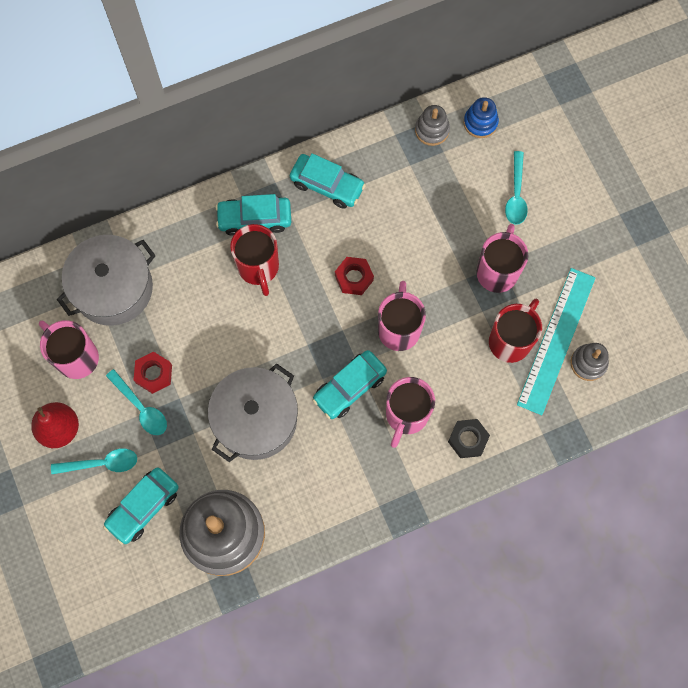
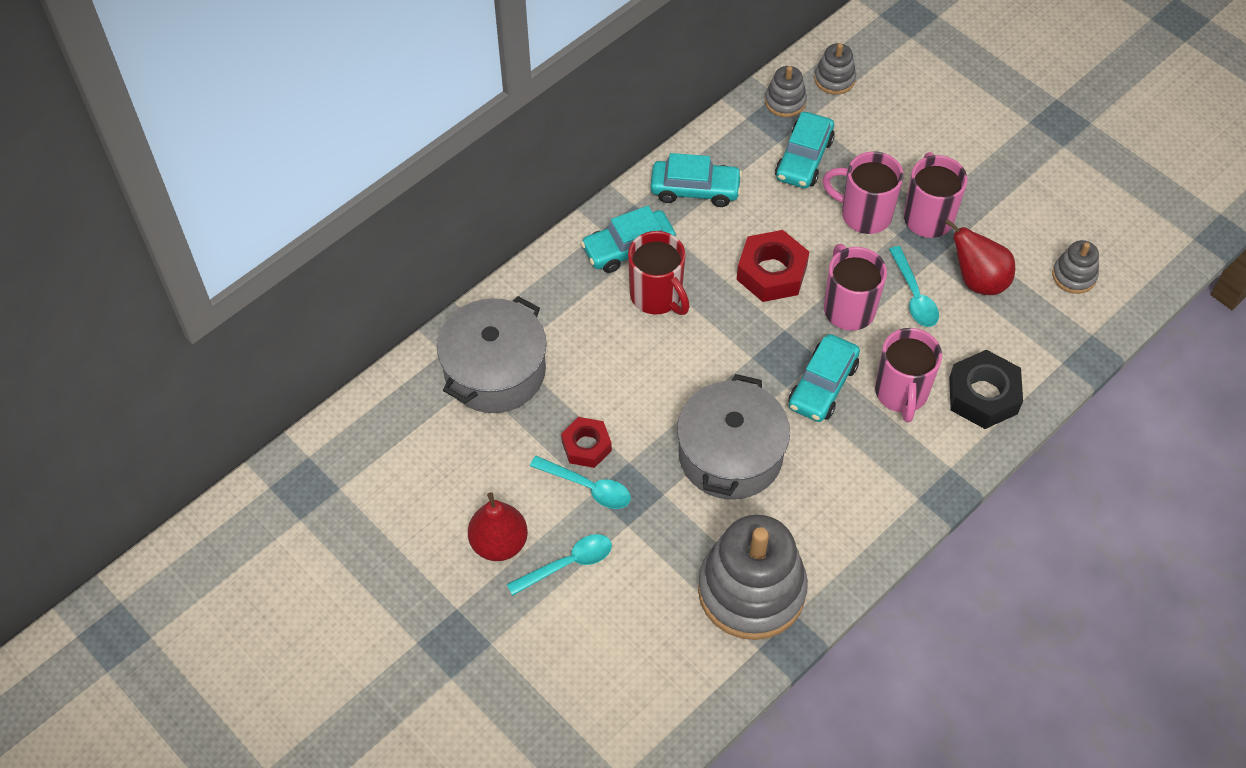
camera: 20 degrees left, 15 degrees down
pink mug [39,320,99,379] -> pink mug moved to [823,151,904,234]
turquoise car [103,468,179,545] -> turquoise car moved to [775,112,835,188]
red nut [335,257,374,295] -> red nut [737,230,809,302], size x1.53
black nut [448,419,490,458] -> black nut [949,350,1023,429], size x1.53
blue stacking toy [464,97,499,138] -> grey stacking toy [814,43,856,95]
red mug [489,299,542,363] -> red pear [945,219,1015,295]
turquoise spoon [505,151,528,225] -> turquoise spoon moved to [889,246,939,327]
turquoise ruler [517,268,596,415] -> none

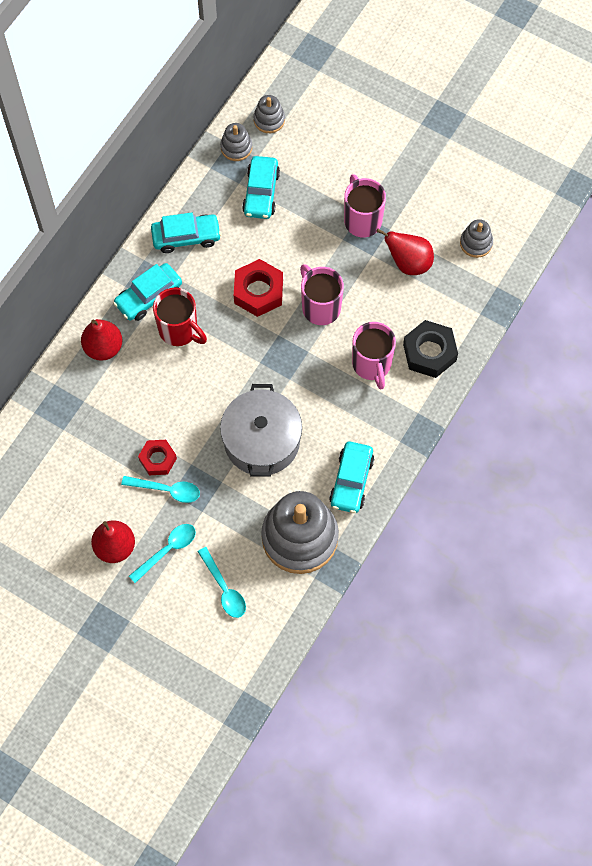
camera: 15 degrees left, 10 degrees up
grey pot [437,296,547,413] -> none
turquoise car [788,334,860,422] -> turquoise car moved to [329,442,374,513]
pink mug [823,151,904,234] -> none
turquoise spoon [889,246,939,327] -> turquoise spoon moved to [198,547,246,618]
none -> red pear [81,319,122,361]

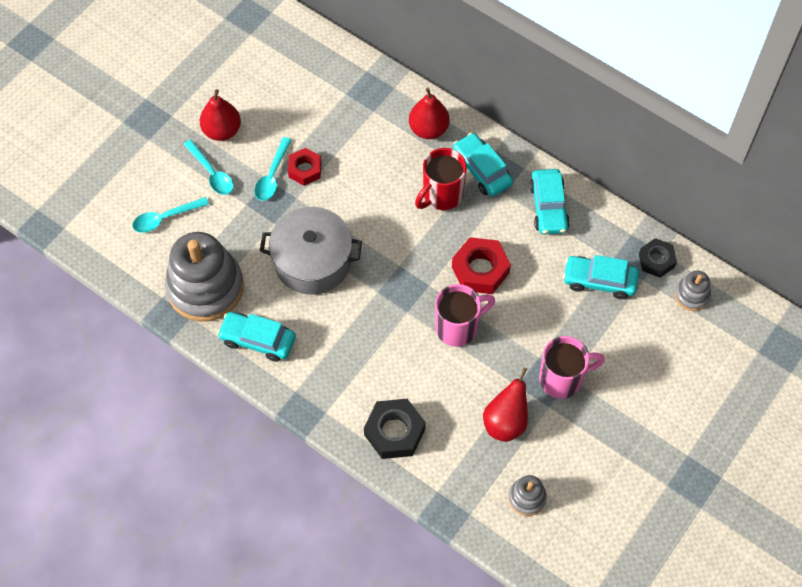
camera: 95 degrees right, 5 degrees down
grey stacking toy [220,123,252,161] -> black nut [639,238,677,278]
pink mug [352,322,396,389] -> none

